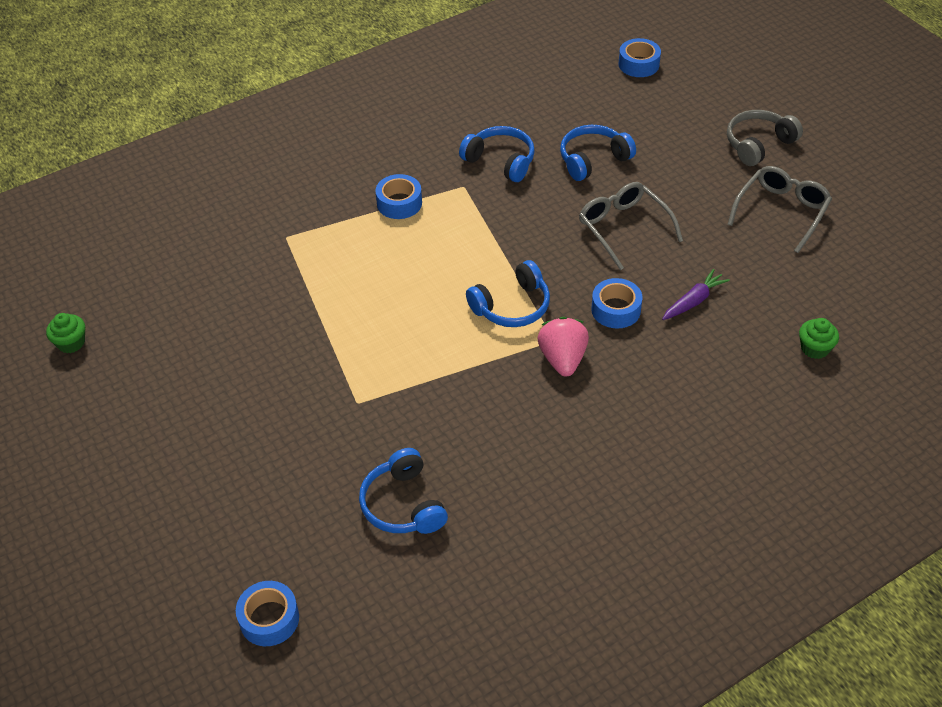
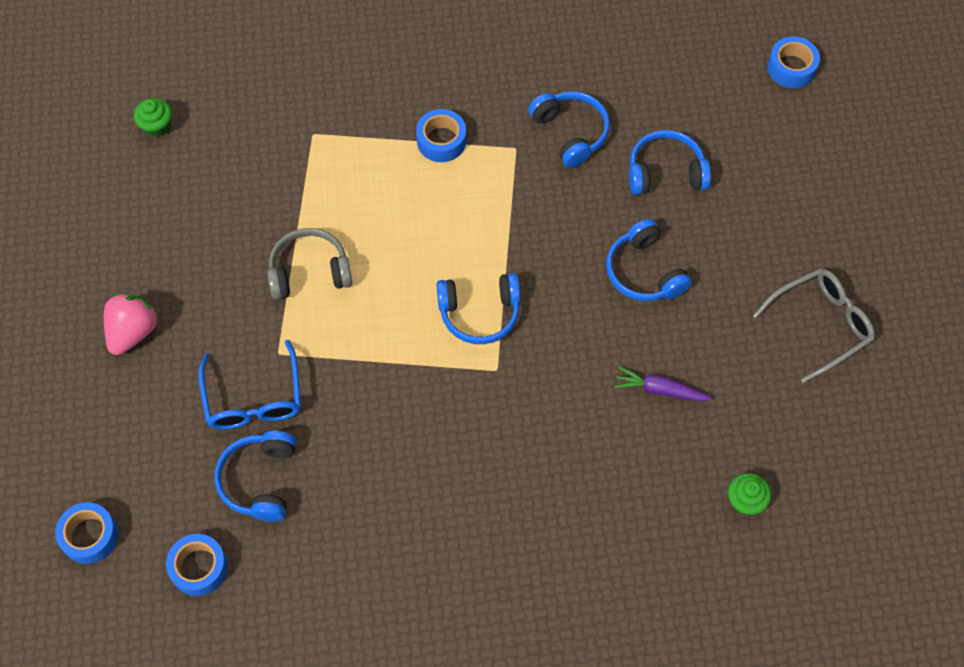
camera: 25 degrees right, 15 degrees up
green cupcake [46,313,85,353] -> green cupcake moved to [134,98,172,137]
pink strawberry [537,317,589,376] -> pink strawberry moved to [104,293,159,355]
grey glasses [579,182,683,270] -> blue headphones [606,219,692,301]
blue tape [591,278,642,329] -> blue tape moved to [166,534,228,596]
purple carrot [662,269,730,320] -> purple carrot turned 150 degrees counterclockwise [614,366,712,401]
grey headphones [727,110,803,166] -> grey headphones moved to [267,228,352,300]
none -> blue glasses [198,340,301,430]

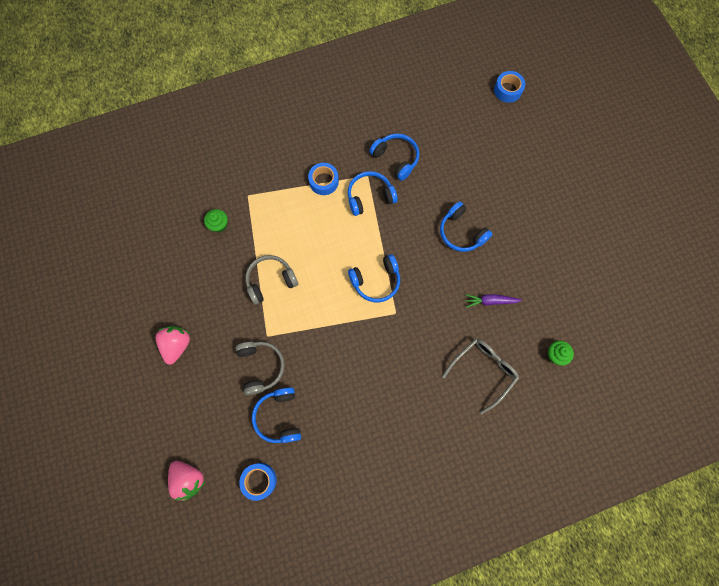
camera: 15 degrees left, 10 degrees up
blue tape [55,502,118,564] -> pink strawberry [168,461,205,501]
green cupcake [134,98,172,137] -> green cupcake moved to [204,209,228,232]
blue glasses [198,340,301,430] -> grey headphones [235,342,285,396]
blue headphones [629,130,711,195] -> blue headphones moved to [348,171,398,216]
grey glasses [753,268,875,383] -> grey glasses moved to [442,339,519,414]

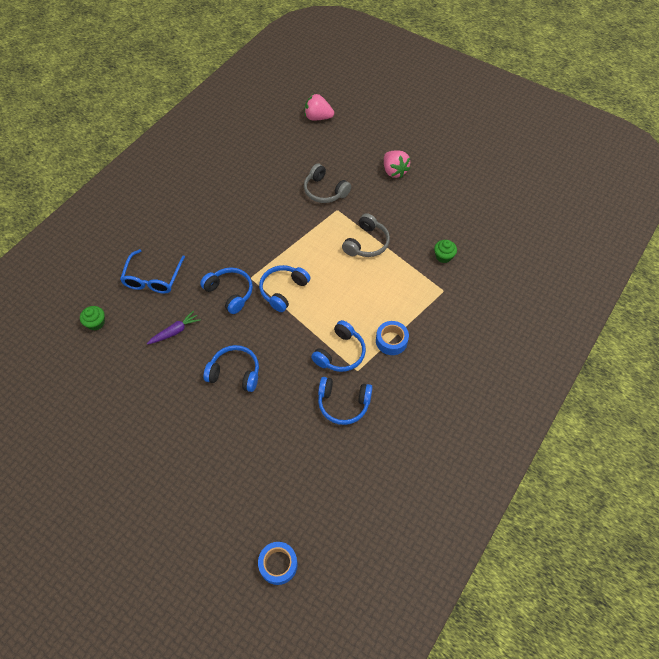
camera: 145 degrees right, 15 degrees down
blue tape [239,463,277,501] -> none
blue headphones [252,387,301,443] -> blue headphones moved to [200,267,253,314]
grey glasses [442,339,519,414] -> blue glasses [120,249,185,294]

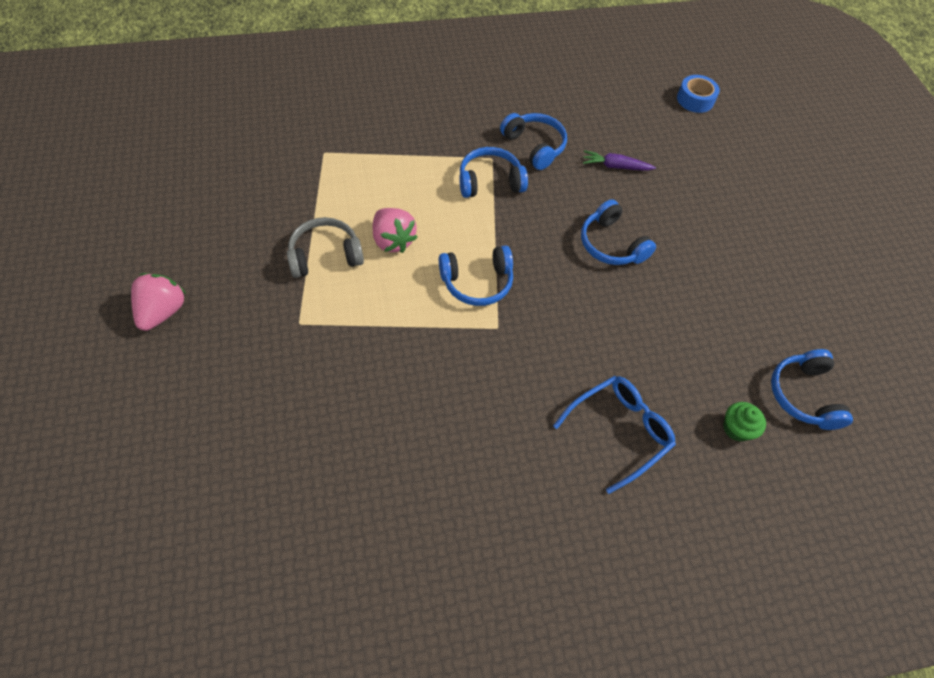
camera: 140 degrees left, 0 degrees up
purple carrot [147,310,201,345] -> purple carrot moved to [583,150,656,171]
blue headphones [200,267,253,314] -> blue headphones moved to [771,349,853,430]
grey headphones [304,164,351,203] -> none
pink strawberry [305,94,334,121] -> pink strawberry moved to [373,208,418,253]
blue tape [376,321,409,355] -> none
green cupcake [434,240,457,263] -> none

